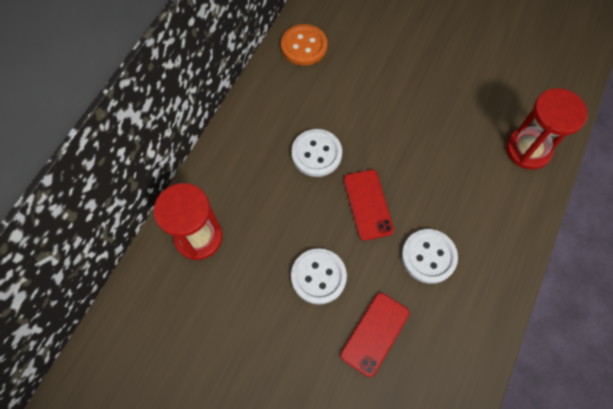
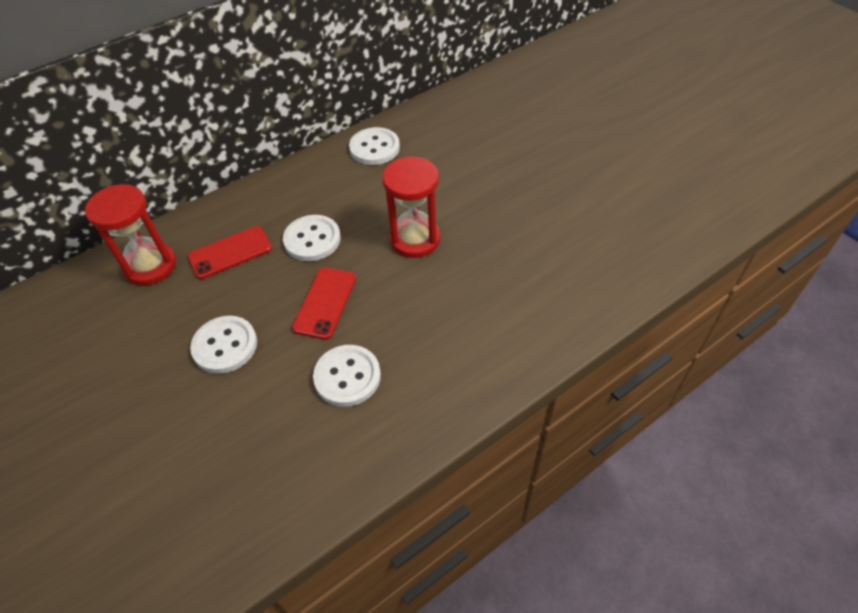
camera: 30 degrees right, 15 degrees down
orange button [281,24,327,66] -> white button [349,127,400,165]
red phone [340,293,410,377] -> red phone moved to [188,226,272,279]
red hourglass [506,88,588,170] -> red hourglass moved to [382,156,441,258]

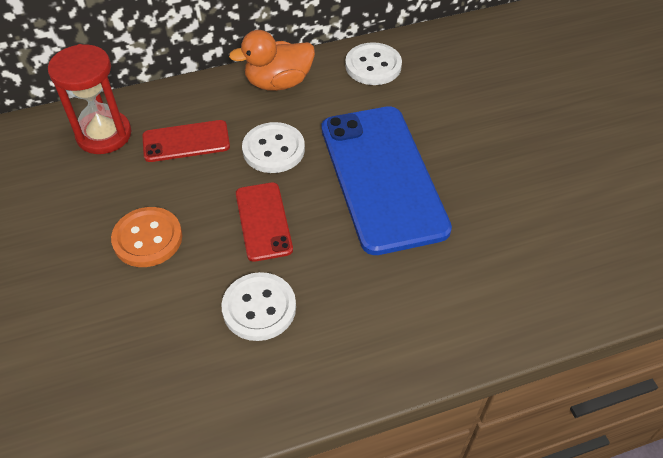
camera: 15 degrees right, 0 degrees up
white button [190,316,257,374] -> orange button [111,207,182,267]
red phone [292,267,356,340] -> red phone turned 45 degrees counterclockwise [236,182,293,262]
red hourglass [382,156,441,258] -> blue phone [322,106,452,255]
none -> orange duck [229,30,315,91]

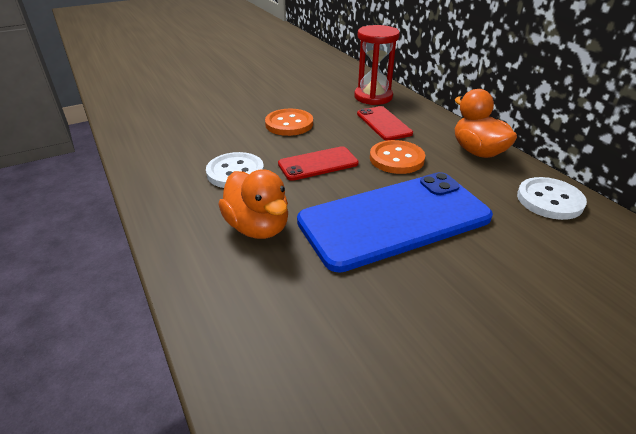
camera: 80 degrees right, 15 degrees down
white button [242,122,305,173] -> orange button [370,140,425,174]
none -> orange duck [219,169,288,239]

